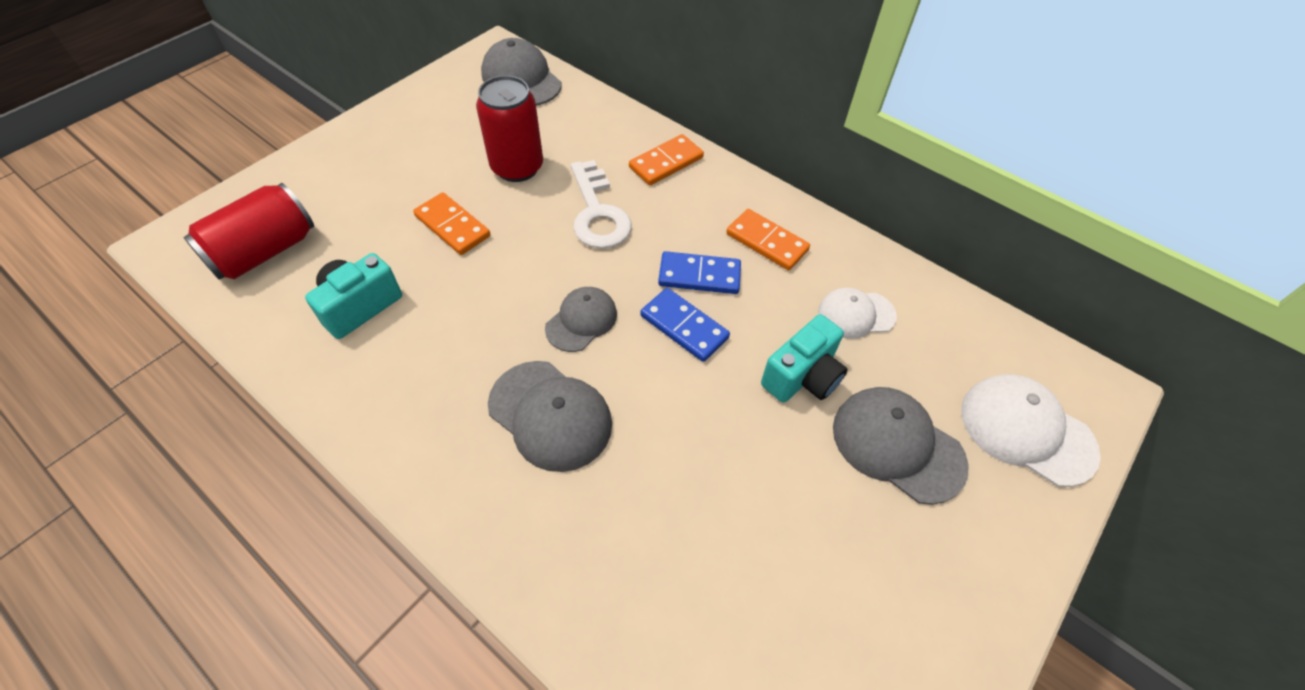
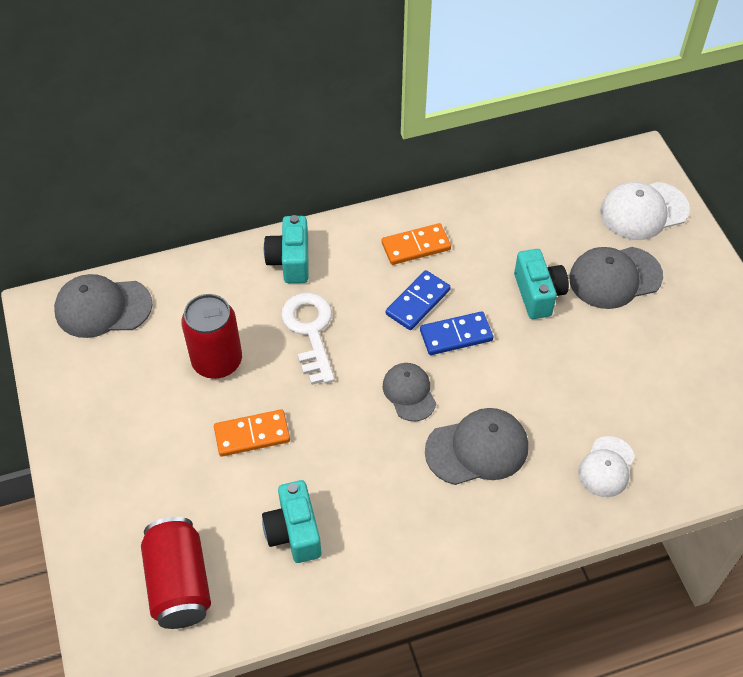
camera: 55 degrees left, 0 degrees up
white key [571,160,632,249] -> white key turned 120 degrees counterclockwise [281,292,335,385]
orange domino [629,134,704,185] -> turquoise camera [264,215,308,283]
white cap [818,288,897,339] -> white cap moved to [579,436,635,497]

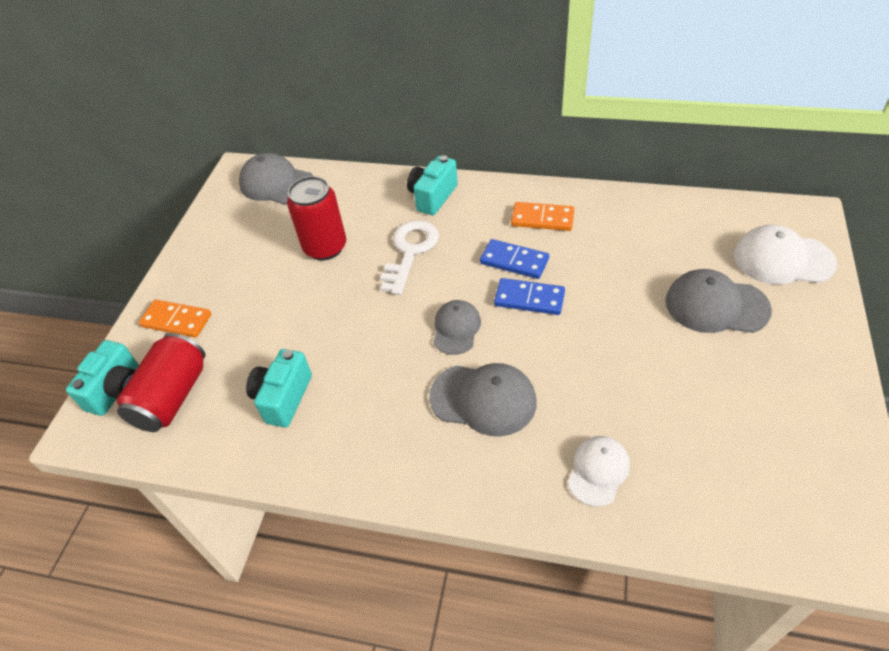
camera: 35 degrees right, 5 degrees down
orange domino [214,409,290,457] -> orange domino moved to [139,300,211,338]
blue domino [386,270,450,330] -> blue domino turned 45 degrees clockwise [480,239,549,279]
turquoise camera [514,249,569,319] -> turquoise camera moved to [66,340,139,416]
white cap [579,436,635,497] -> white cap turned 150 degrees clockwise [568,436,630,507]

